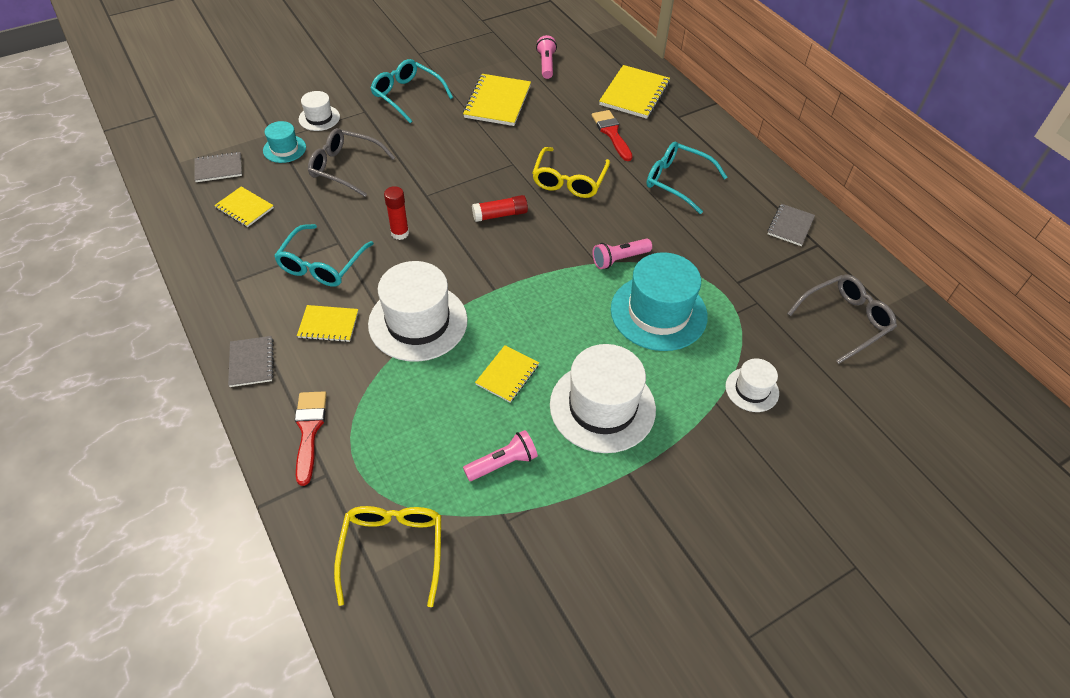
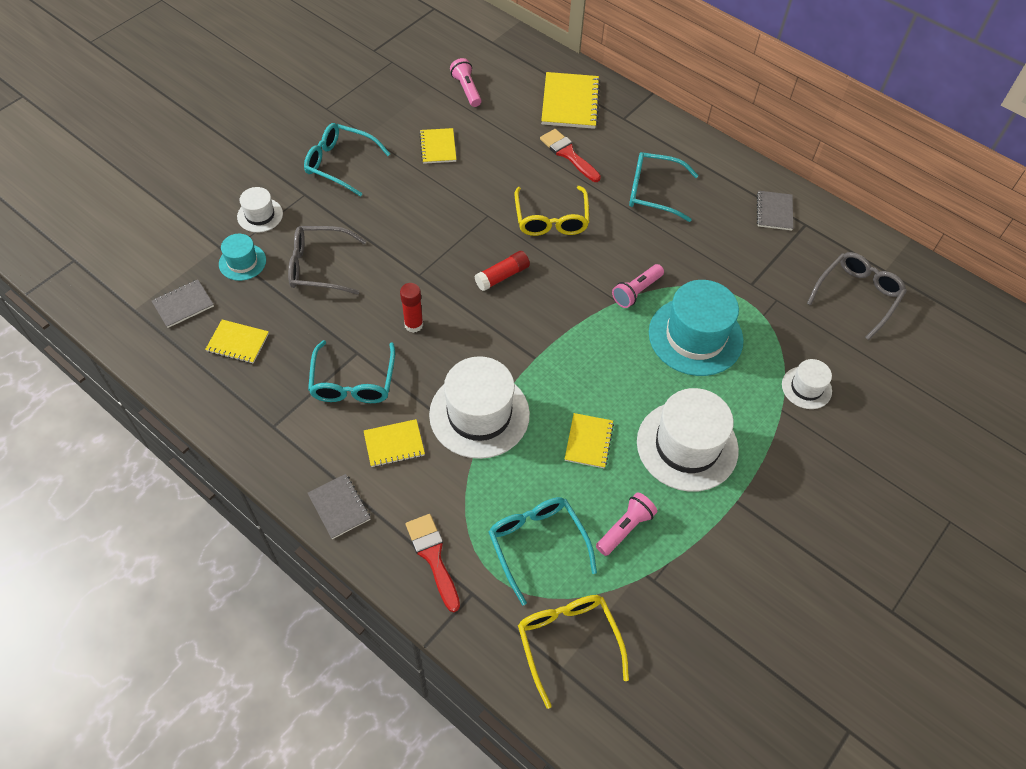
camera: 20 degrees left, 5 degrees up
yellow notebook [463,74,531,126] -> yellow notebook [419,128,456,164], size x0.59
none -> turquoise glasses [489,497,597,605]

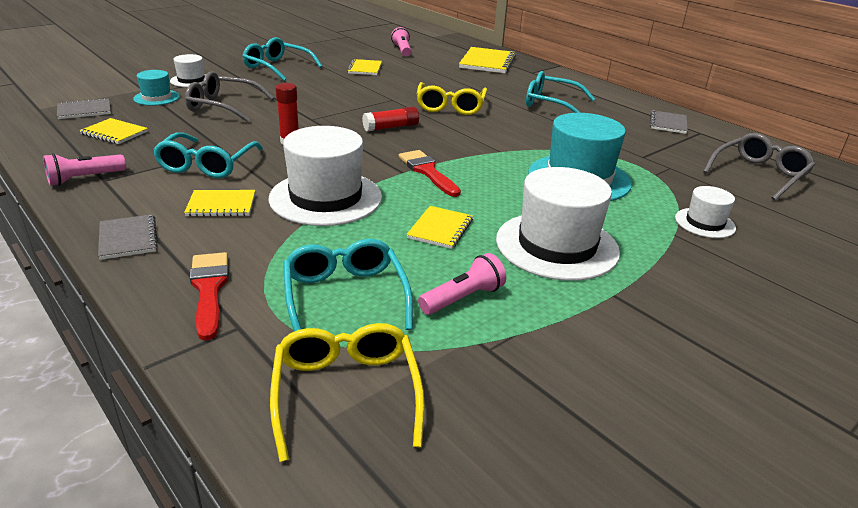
camera: 10 degrees right, 25 degrees down
red brush [540,129,601,182] -> red brush moved to [399,150,461,197]
pink flashlight [612,264,664,308] -> pink flashlight moved to [43,153,126,186]

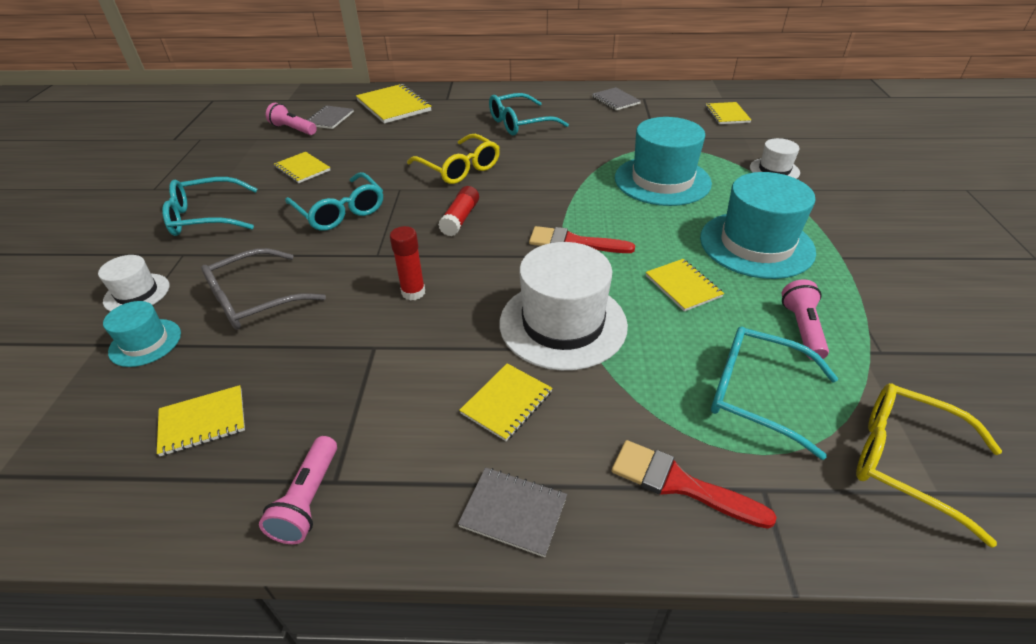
camera: 45 degrees left, 10 degrees up
grey notebook [57,98,111,119] -> grey notebook moved to [307,105,354,129]
turquoise glasses [153,132,263,178] -> turquoise glasses moved to [285,172,383,231]
white hat [496,167,620,281] -> turquoise hat [700,172,816,279]
grey glasses [703,133,815,201] -> yellow notebook [705,102,751,124]

